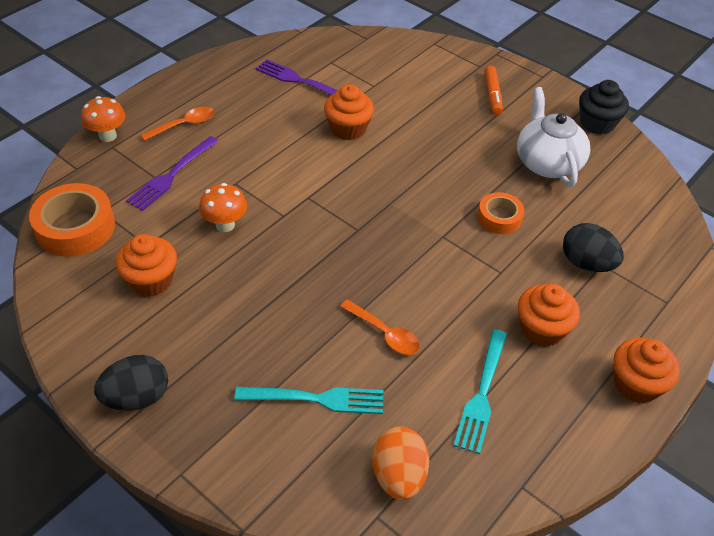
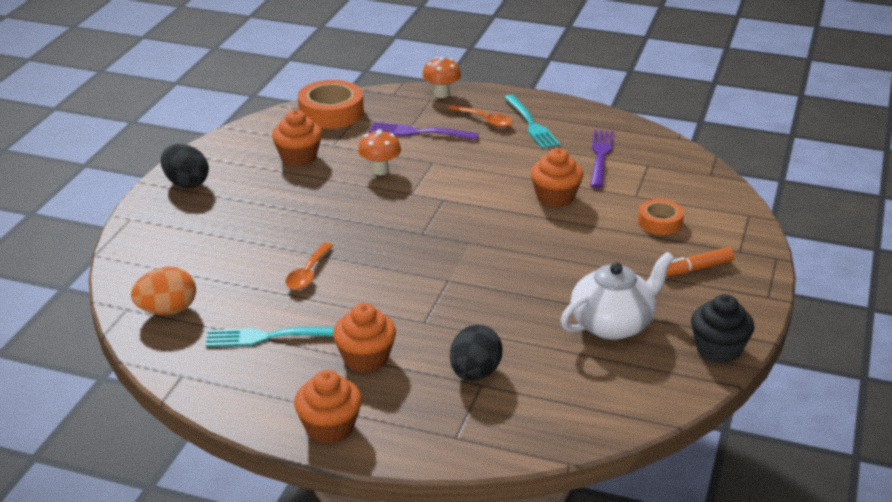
camera: 70 degrees right, 15 degrees down
turquoise fork [234,387,384,414] -> turquoise fork moved to [504,95,560,149]
orange tape [478,192,524,234] -> orange tape moved to [638,199,684,235]

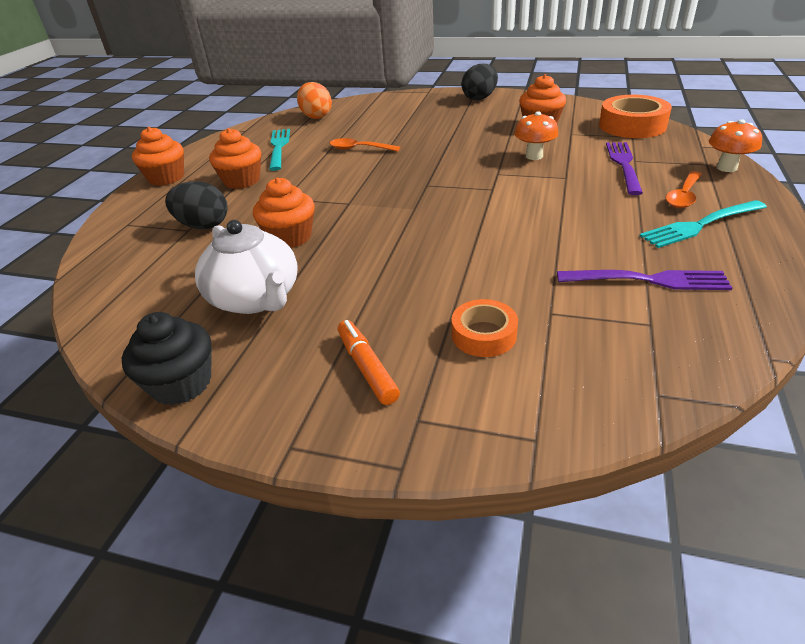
camera: 90 degrees right, 5 degrees up
orange cupcake [531,148,583,207] -> orange cupcake moved to [253,178,315,248]

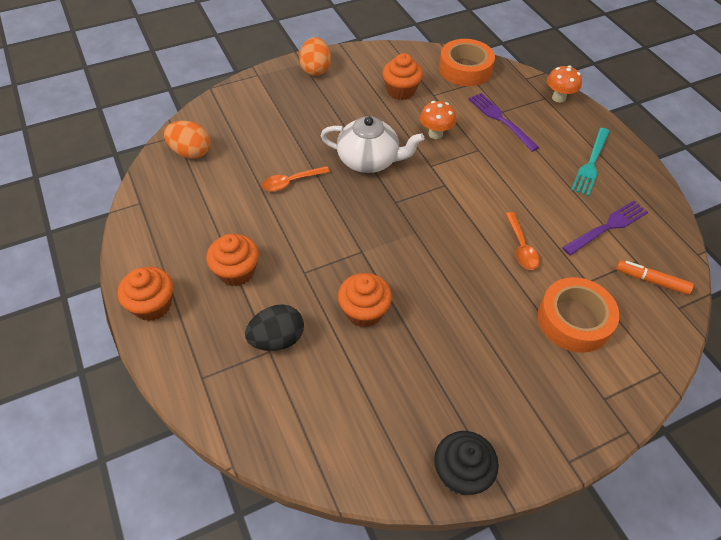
camera: 45 degrees left, 15 degrees up
white teapot [195,220,298,314] -> white teapot moved to [321,116,424,173]
turquoise fork [269,129,290,171] -> none
orange marker [338,320,400,405] -> orange marker moved to [616,260,694,295]
orange tape [452,299,518,357] -> orange tape [538,277,620,353], size x1.68
black egg [461,64,498,100] -> orange egg [299,37,331,76]
orange spoon [666,171,702,208] -> orange spoon moved to [506,212,540,270]

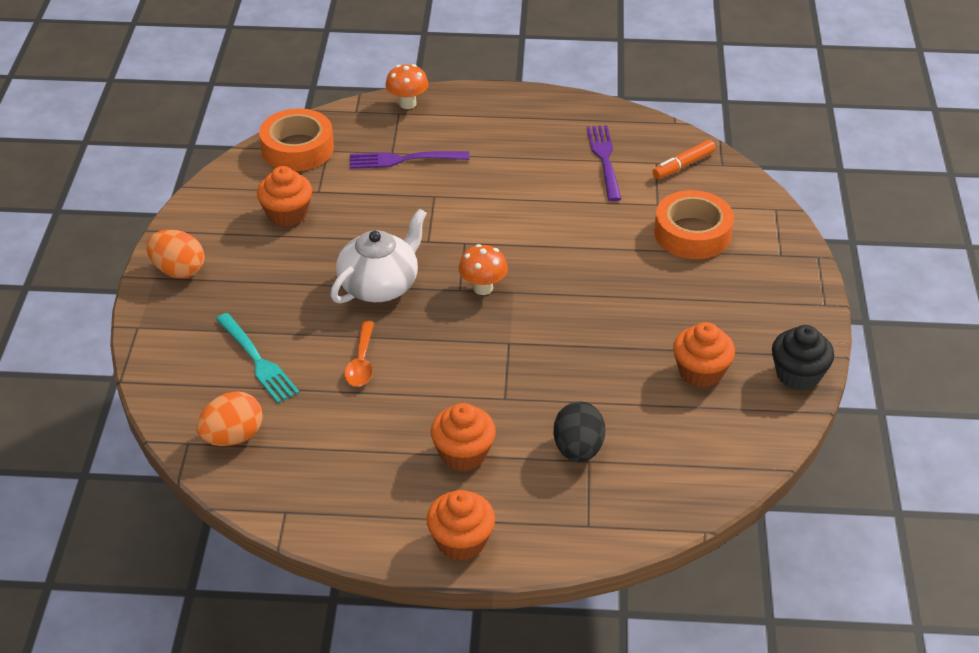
camera: 60 degrees left, 10 degrees down
orange cupcake [338,273,392,327] -> orange cupcake moved to [673,322,735,388]
orange mushroom [420,101,456,139] -> orange mushroom moved to [458,244,508,295]
orange spoon [506,212,540,270] -> none
turquoise fork [571,128,610,196] -> turquoise fork moved to [216,313,300,403]

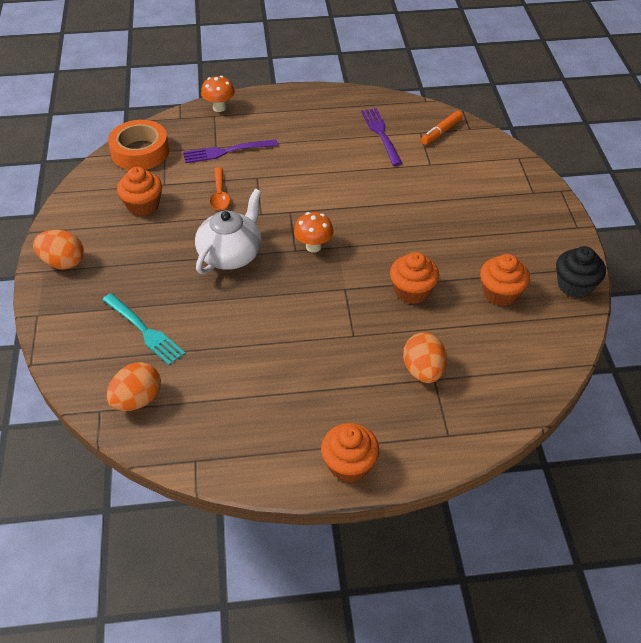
camera: 10 degrees left, 5 degrees up
orange spoon [344,321,374,387] -> orange spoon moved to [210,167,230,211]
orange cupcake [431,403,496,471] -> orange cupcake moved to [390,252,439,304]
black egg [553,402,605,462] -> orange egg [403,333,447,383]
orange tape [654,190,734,259] -> none

